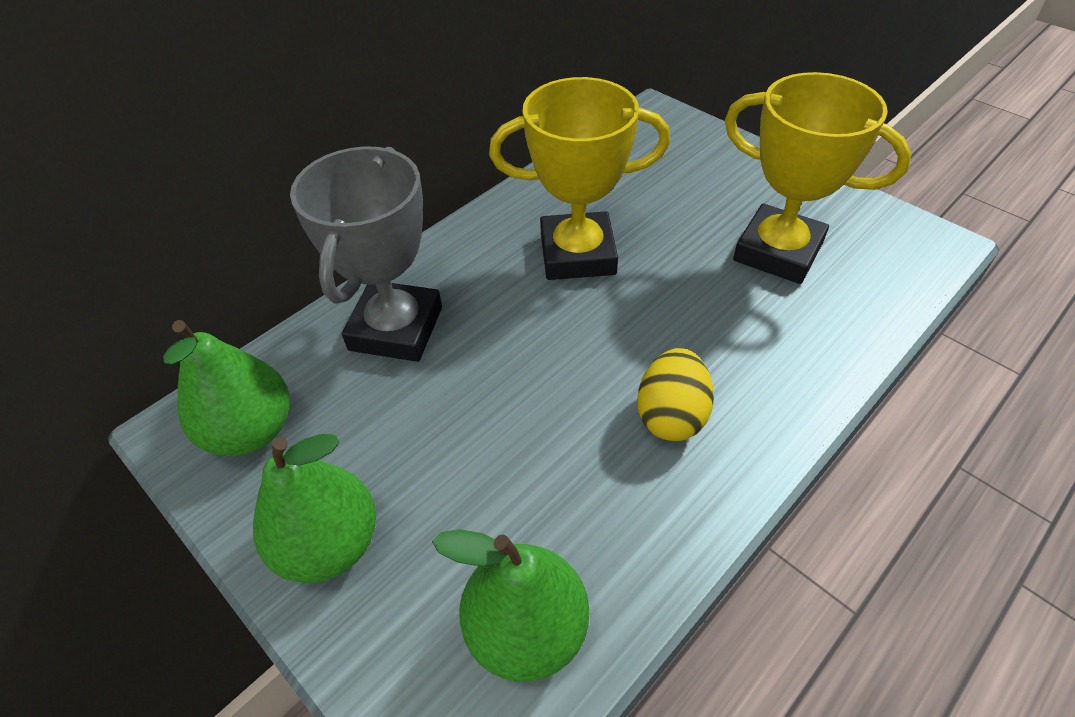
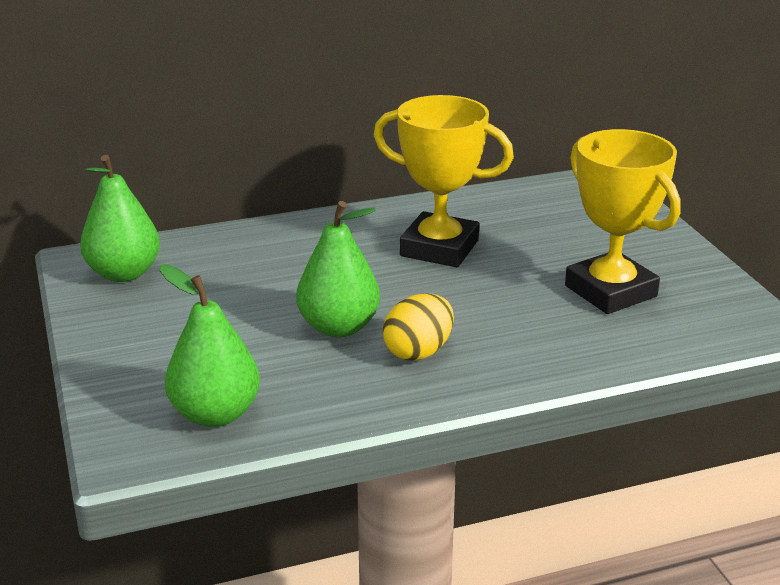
camera: 25 degrees right, 20 degrees down
green pear [253,434,376,583] -> green pear moved to [296,201,380,337]
grey trophy [290,146,442,362] -> none

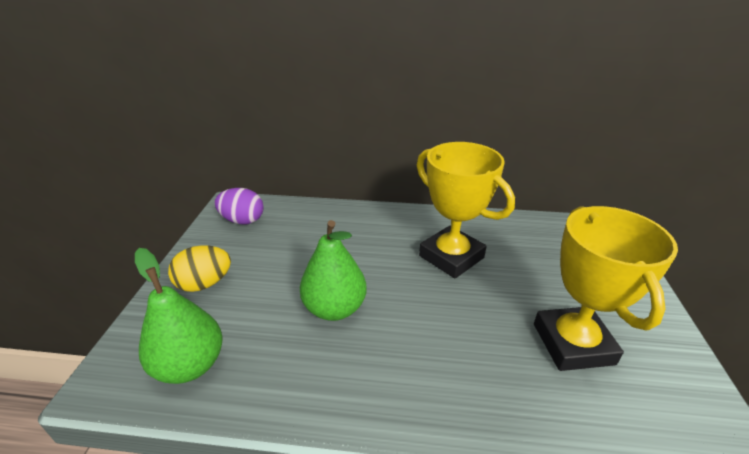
camera: 25 degrees right, 5 degrees up
green pear [80,155,160,282] -> purple egg [215,188,264,225]
yellow egg [383,293,454,361] -> yellow egg moved to [168,245,231,292]

